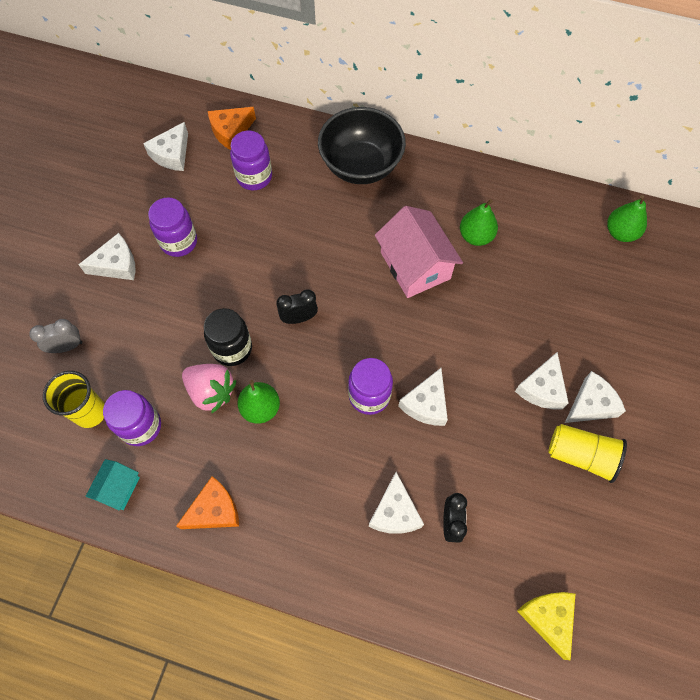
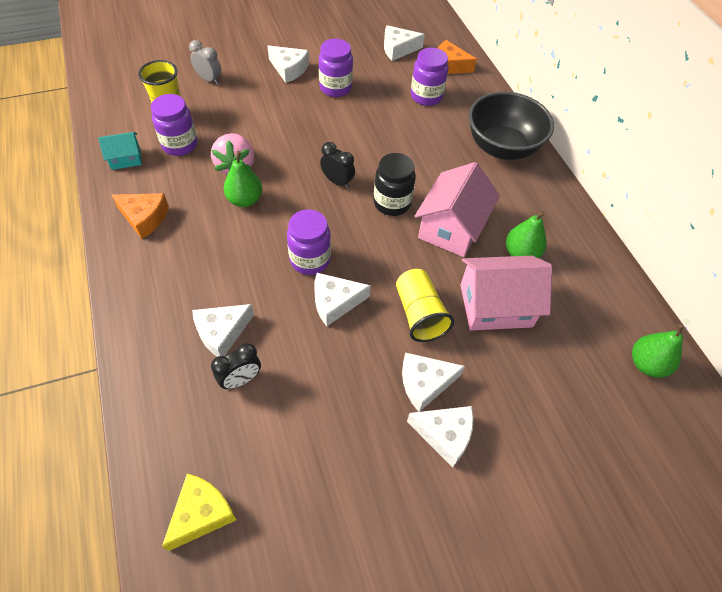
camera: 50 degrees right, 10 degrees down
black jar [204,308,252,366] -> black jar moved to [373,153,416,216]
yellow cup [548,424,627,483] -> yellow cup moved to [396,269,454,342]
none -> pink house [461,256,552,331]

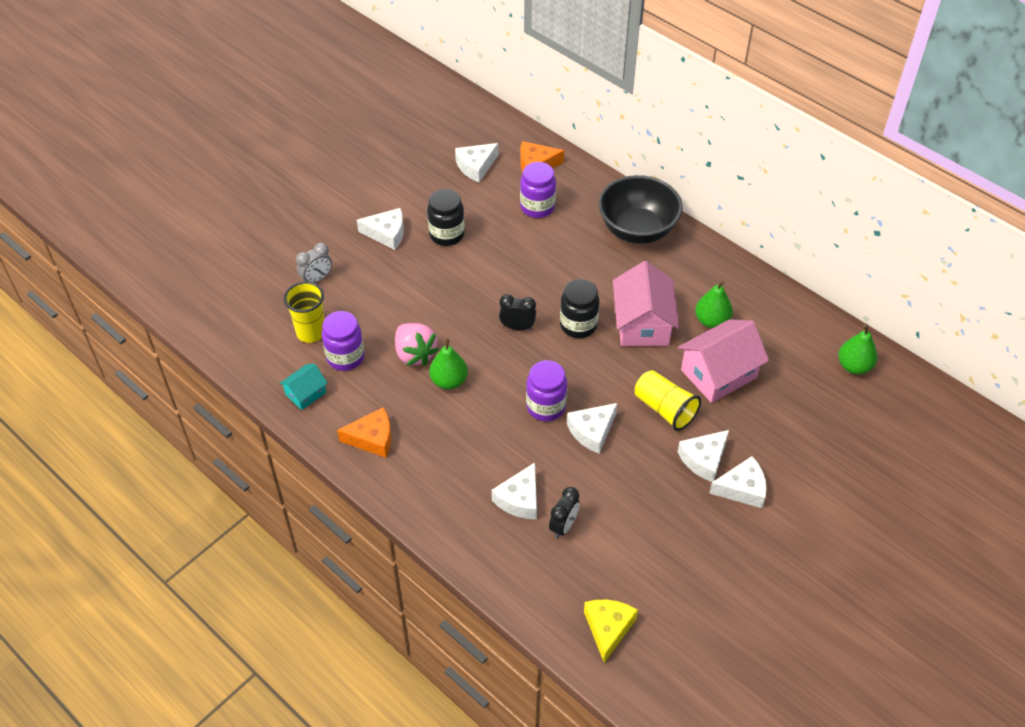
camera: 25 degrees left, 5 degrees down
grey clock [189,40,221,85] -> grey clock turned 135 degrees clockwise [296,243,332,283]
purple jar [319,39,353,97] -> black jar [427,189,465,246]

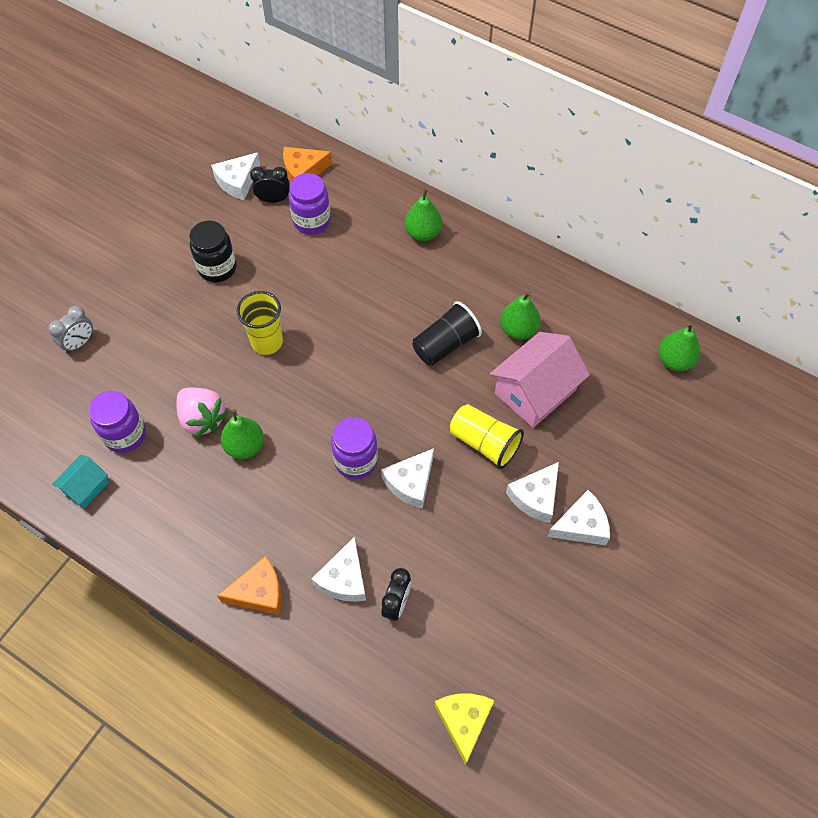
camera: 10 degrees left, 10 degrees up
yellow cup [284,282,324,343] -> yellow cup moved to [236,291,283,355]
orange cheese [337,407,391,458] -> orange cheese moved to [217,556,282,615]
white cheese [357,208,404,250] -> none
black clock [499,294,536,330] -> black clock moved to [250,167,290,203]
black jar [560,279,600,338] -> none
black bowl [599,175,682,244] -> green pear [405,189,442,241]
pink house [613,261,679,346] -> black cup [412,301,482,366]

